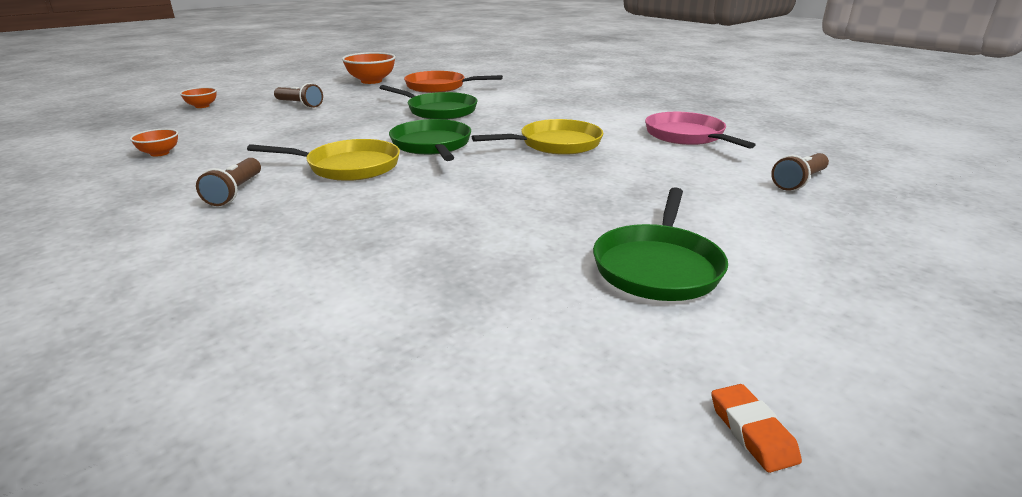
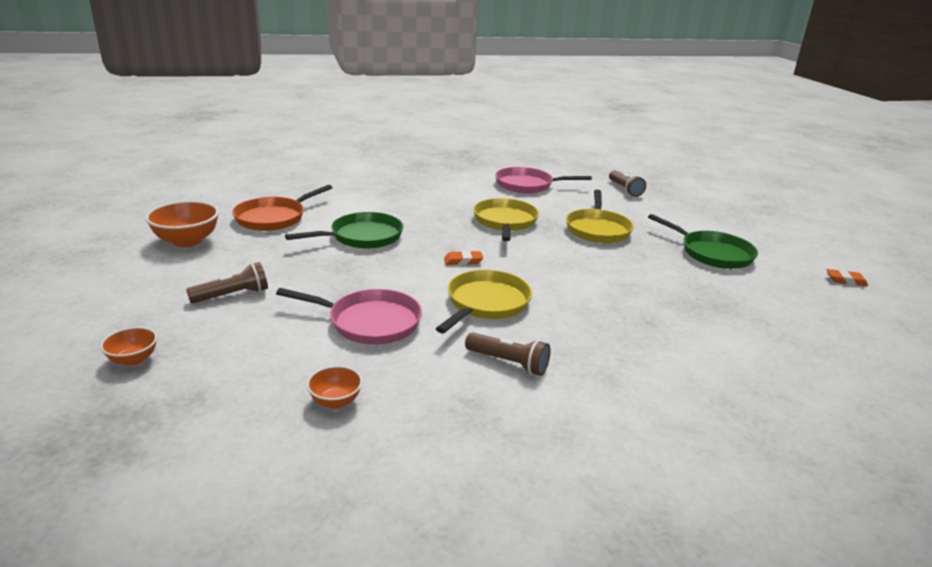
camera: 65 degrees left, 0 degrees up
green pan [389,119,471,161] -> orange eraser [444,251,483,265]
none -> pink pan [276,288,422,344]
none -> yellow pan [566,190,634,243]

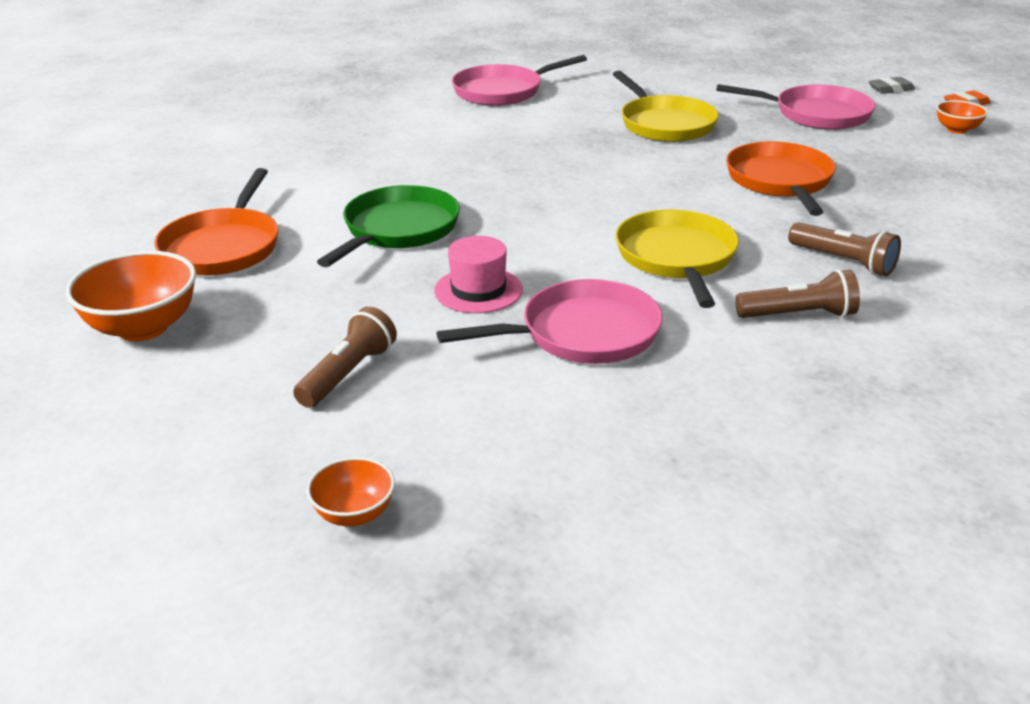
camera: 30 degrees left, 5 degrees up
orange bowl [307,366,362,408] -> orange bowl moved to [936,100,988,134]
orange eraser [444,251,483,265] -> none
yellow pan [473,198,539,241] -> none
brown flashlight [609,170,646,197] -> brown flashlight moved to [788,222,901,276]
green pan [648,214,758,269] -> pink pan [716,84,876,130]
none -> pink hat [434,236,523,313]
none -> orange pan [726,141,836,216]
none -> grey eraser [868,77,915,94]

